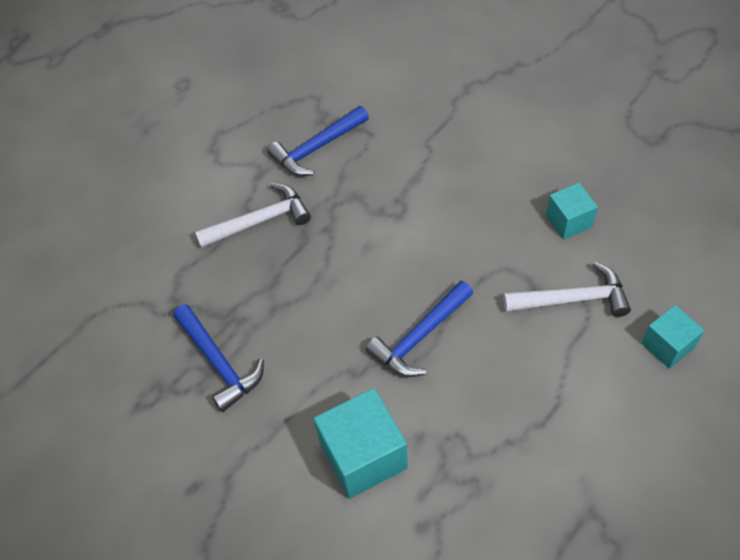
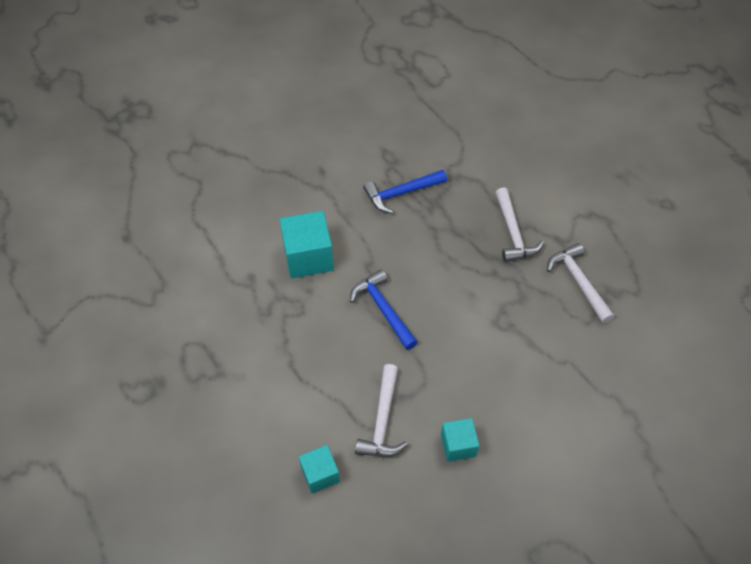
camera: 100 degrees right, 0 degrees up
blue hammer [267,106,369,176] -> white hammer [547,243,614,323]

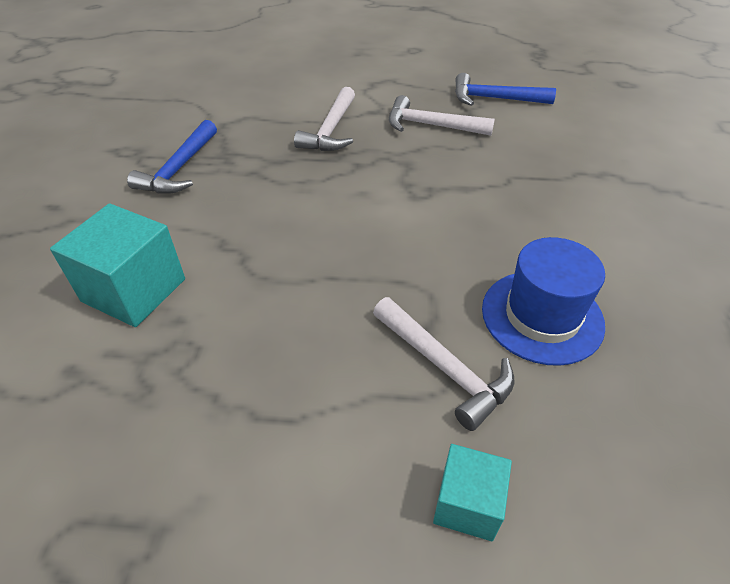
camera: 50 degrees left, 10 degrees down
blue hammer [350,269,418,350] -> blue hammer moved to [455,73,556,106]
turquoise cube [441,418,479,462] -> blue hat [482,237,605,366]
white hammer [495,187,544,262] -> white hammer turned 75 degrees clockwise [294,87,355,151]

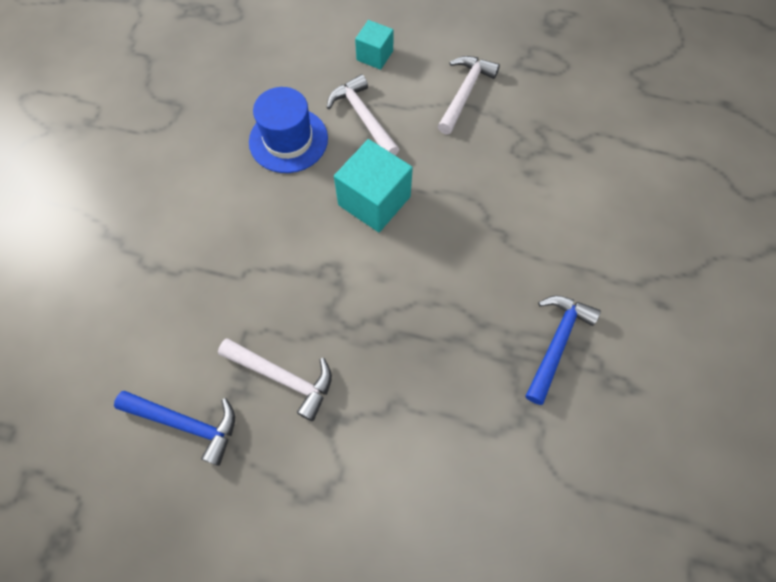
camera: 170 degrees left, 20 degrees up
turquoise cube [50,203,185,327] -> turquoise cube moved to [334,139,413,232]
white hammer [294,87,355,151] -> white hammer moved to [438,56,500,134]

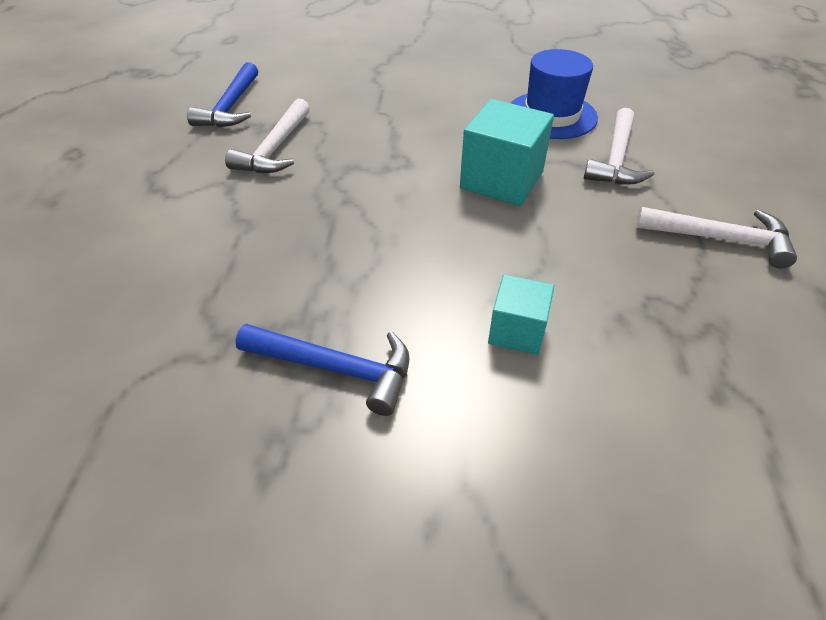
camera: 80 degrees right, 20 degrees down
white hammer [326,74,399,155] -> white hammer turned 150 degrees clockwise [583,108,654,185]
turquoise cube [355,20,394,70] -> turquoise cube moved to [488,274,554,355]

